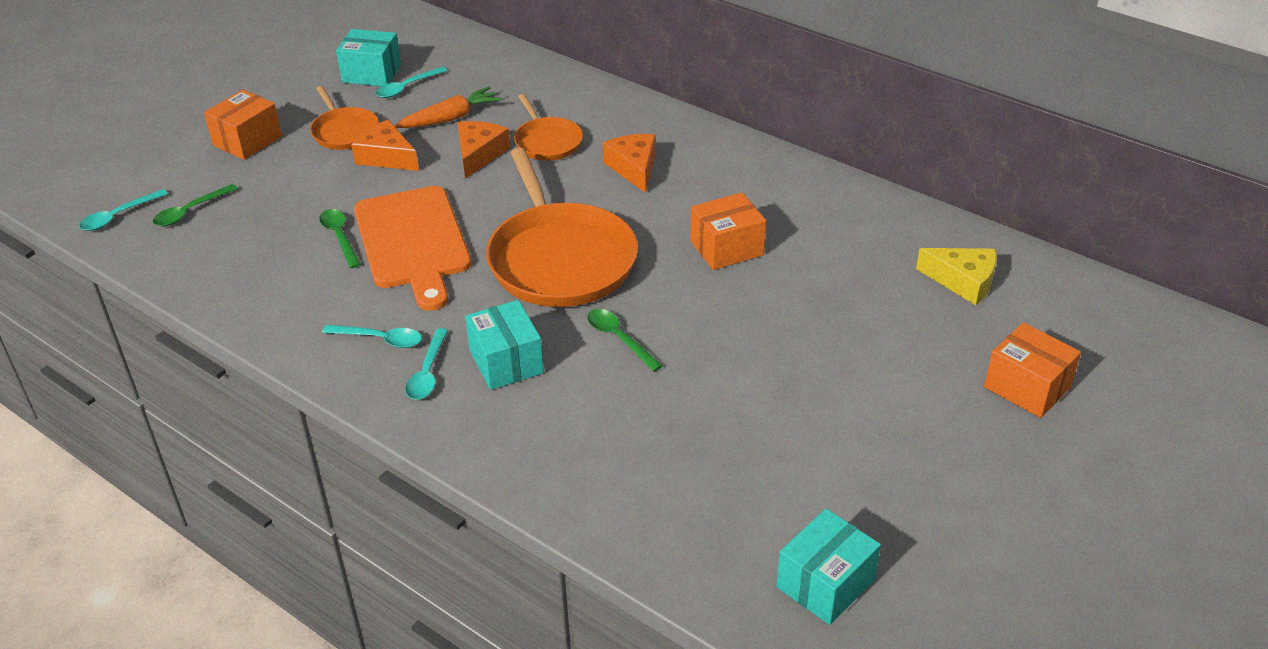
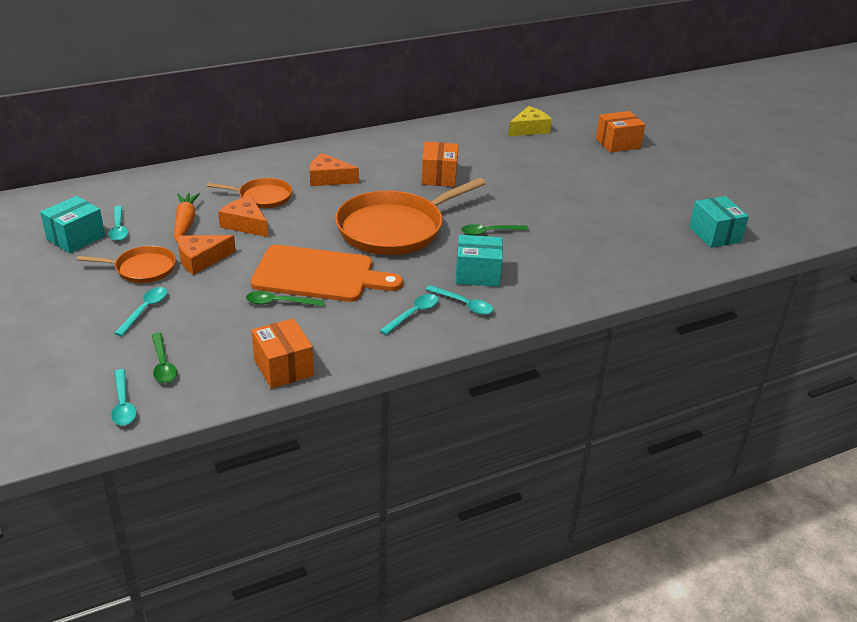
camera: 65 degrees left, 5 degrees down
orange box [204,90,282,160] -> orange box moved to [251,318,314,389]
orange pan [486,148,638,307] -> orange pan turned 135 degrees clockwise [335,178,486,255]
none -> turquoise spoon [114,287,168,336]

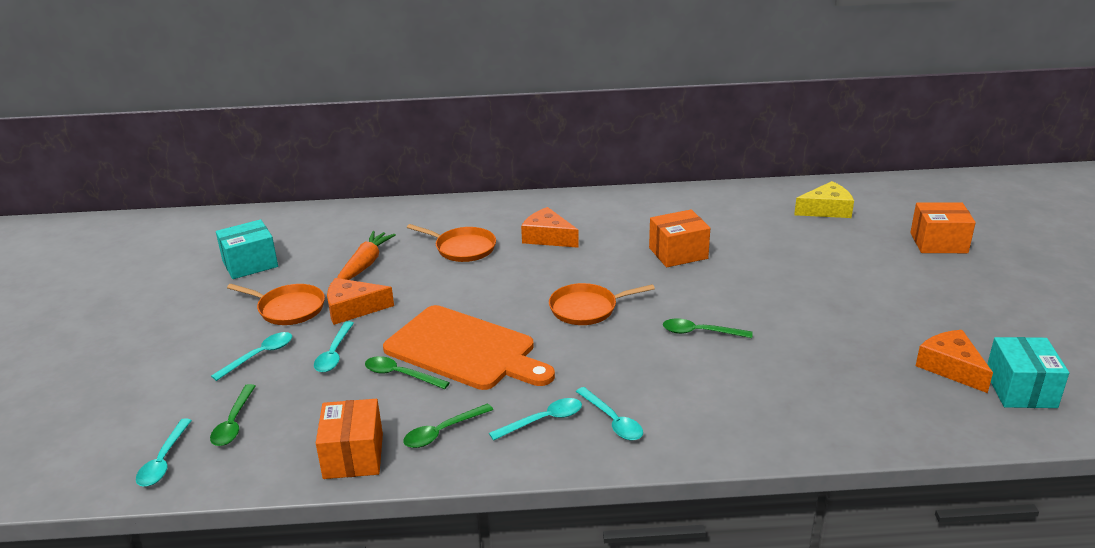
camera: 25 degrees right, 5 degrees down
turquoise spoon [108,206,128,241] -> turquoise spoon moved to [314,321,354,372]
orange cheese [218,196,268,237] -> orange cheese moved to [916,330,993,393]
orange pan [335,178,486,255] -> orange pan [549,283,655,325], size x0.51
orange box [421,142,458,187] -> orange box turned 45 degrees clockwise [649,209,710,267]
turquoise box [456,235,503,287] -> none
none -> green spoon [403,403,493,448]

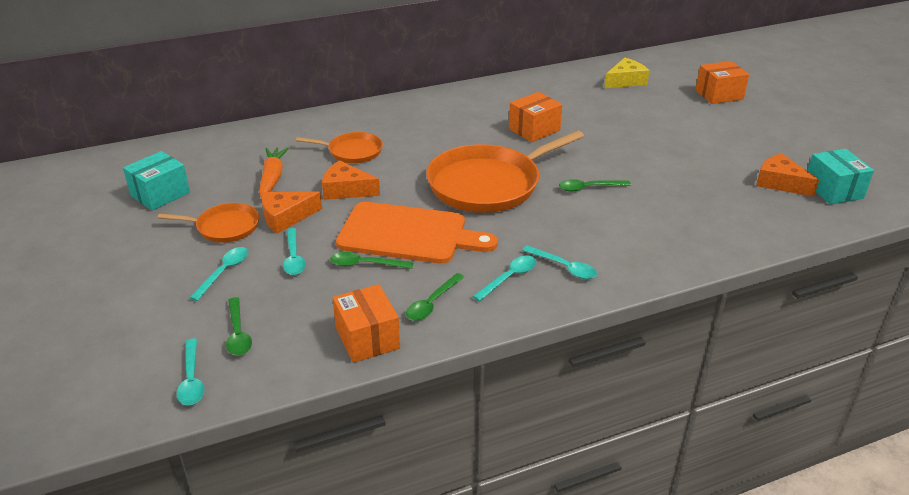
camera: 20 degrees left, 5 degrees up
orange cheese [521,207,579,248] -> orange cheese moved to [322,160,380,200]
orange pan [549,283,655,325] -> orange pan [426,130,584,213], size x1.95

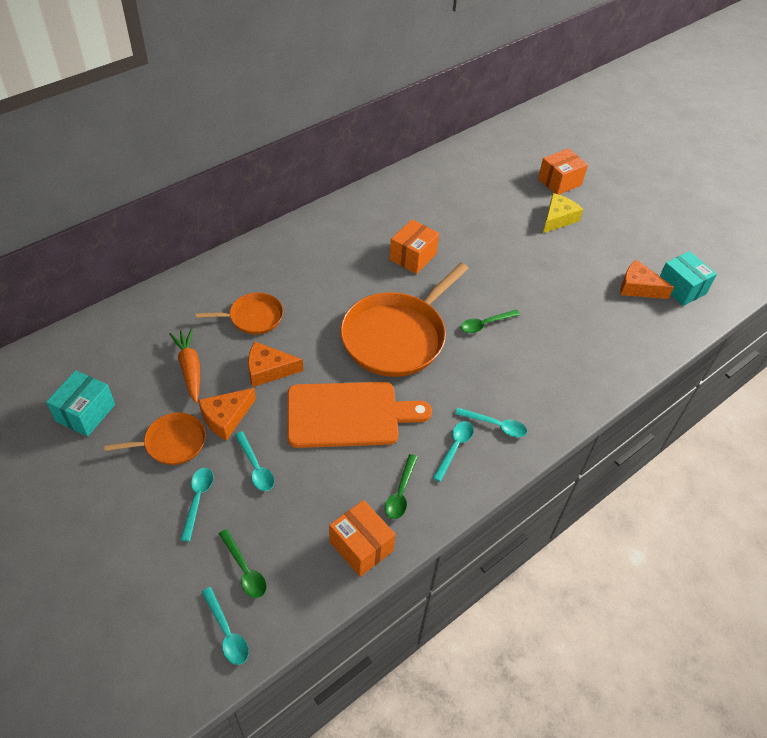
camera: 20 degrees left, 15 degrees up
green spoon [330,252,414,269] -> none
yellow cheese [605,58,650,88] -> yellow cheese moved to [543,193,583,233]

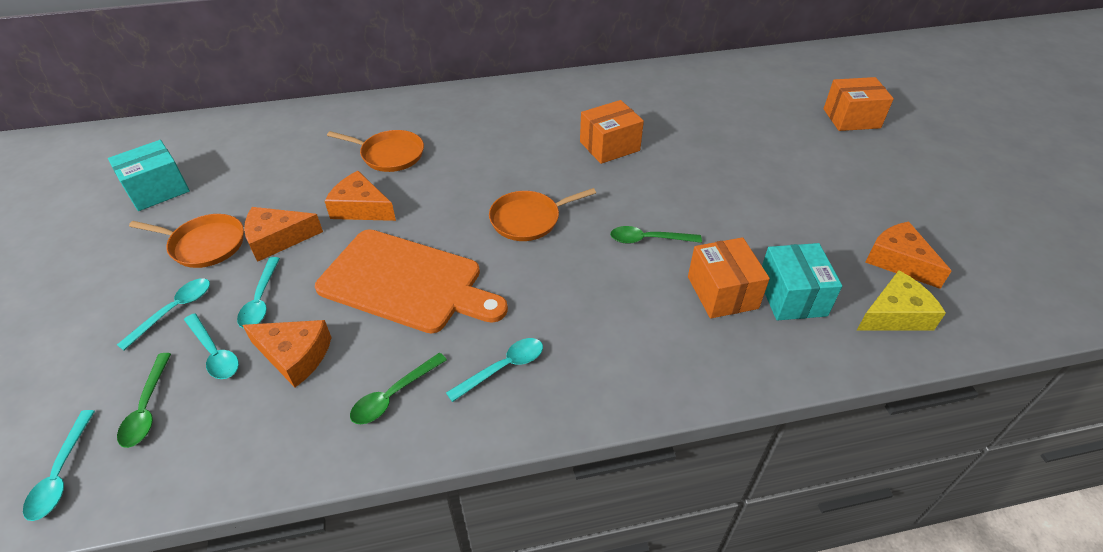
camera: 30 degrees right, 5 degrees down
orange carrot [169,328,200,403] -> none
orange box [329,500,396,577] -> orange box moved to [688,237,770,319]
orange pan [340,263,469,377] -> orange pan [489,188,596,241], size x0.51
turquoise spoon [455,408,527,437] -> turquoise spoon moved to [184,313,239,379]
yellow cheese [543,193,583,233] -> yellow cheese moved to [856,270,946,331]
turquoise box [660,251,717,306] -> turquoise box moved to [762,243,842,320]
none -> orange cheese [242,320,332,387]

